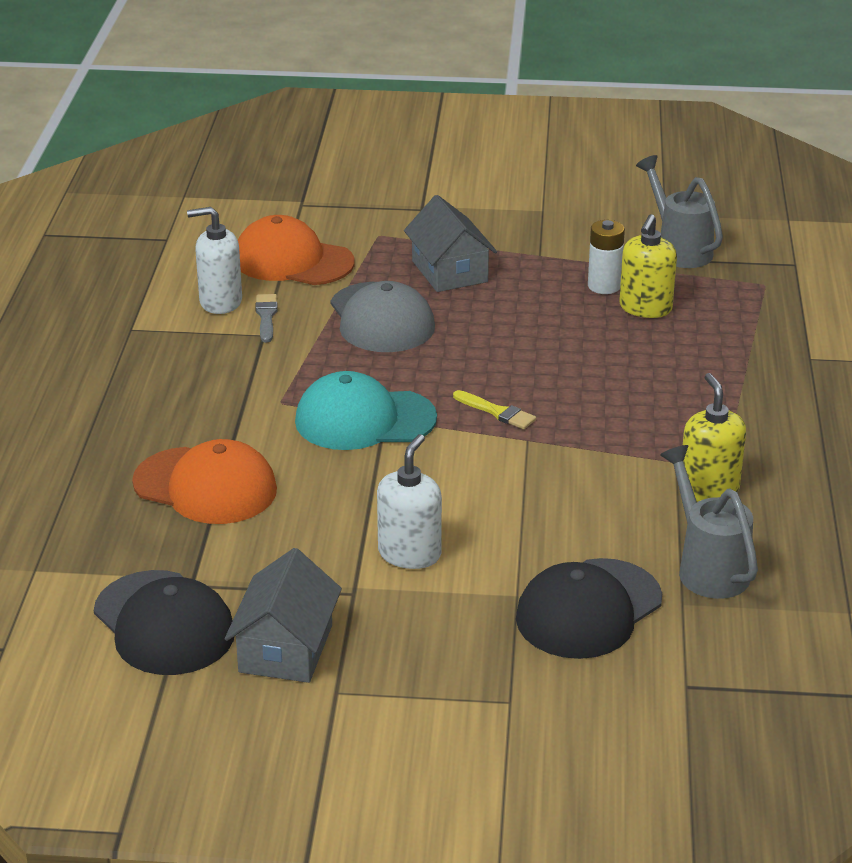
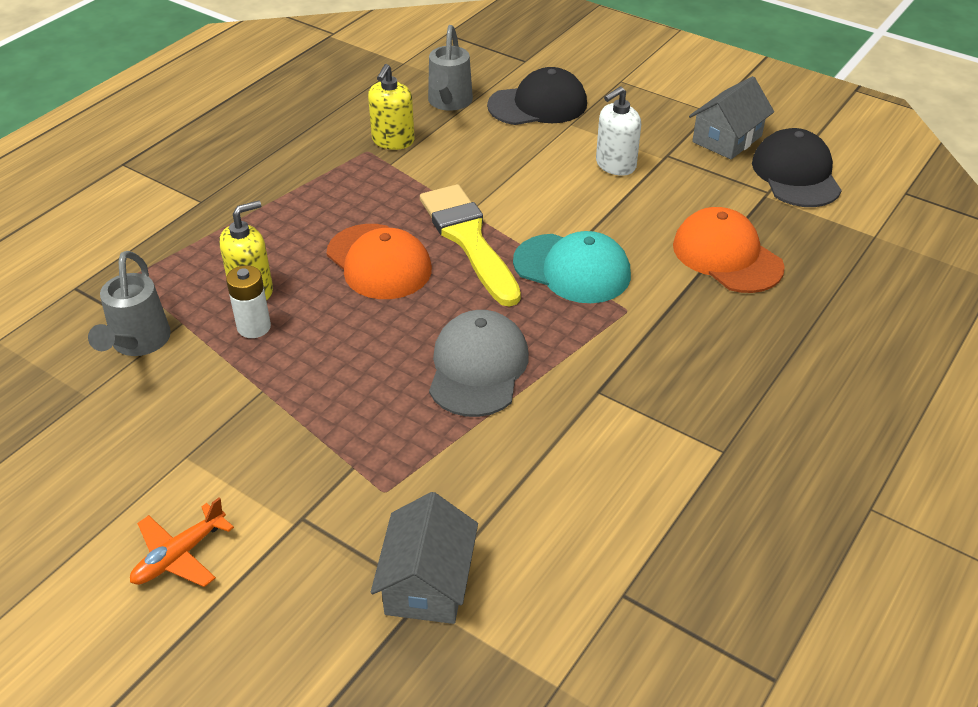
camera: 150 degrees left, 10 degrees up
white soap dispenser [187,207,242,314] -> none
orange cap [238,215,355,285] -> orange cap moved to [327,224,432,299]
grey brush [255,294,278,343] -> none
grey house [404,195,497,292] -> grey house moved to [371,492,478,624]
yellow brush [453,390,536,429] -> yellow brush [420,184,521,307], size x2.41
none -> orange plane [130,498,234,587]

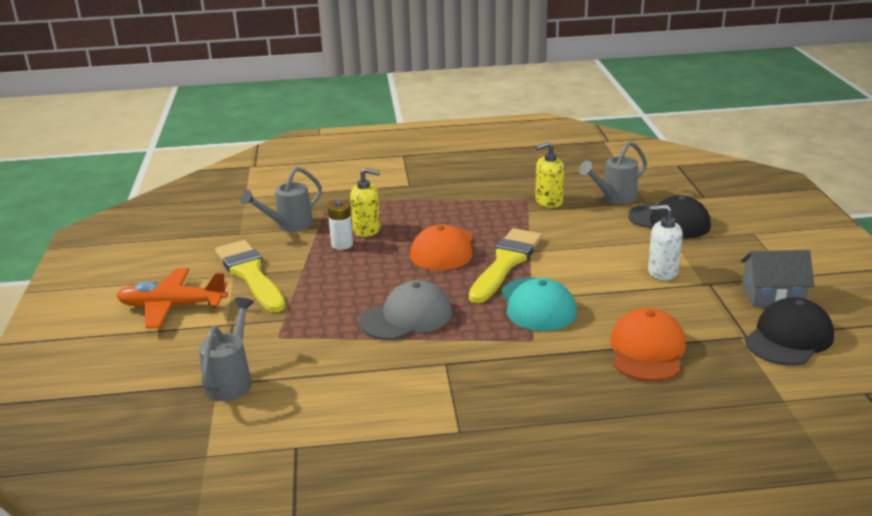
camera: 50 degrees right, 15 degrees down
orange plane [130,498,234,587] -> orange plane [116,268,228,328], size x1.65
grey house [371,492,478,624] -> grey watering can [199,297,254,401]
none -> yellow brush [215,240,286,312]

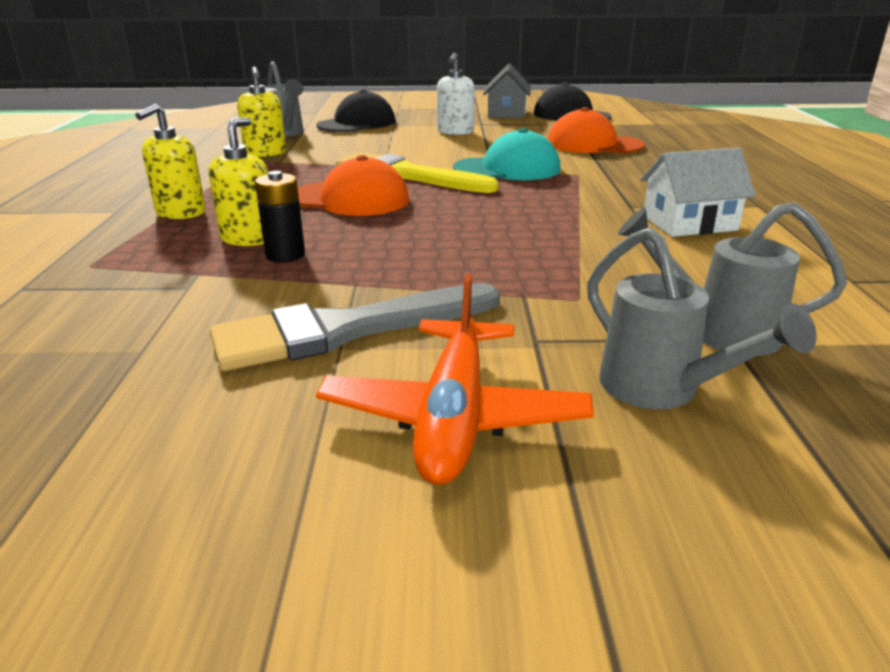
camera: 85 degrees left, 0 degrees up
yellow brush [215,240,286,312] -> grey brush [210,283,500,371]
grey watering can [240,167,322,232] -> grey watering can moved to [587,227,816,409]
white battery [328,200,353,250] -> black battery [255,171,305,263]
grey cap [359,280,452,340] -> none
none -> yellow soap dispenser [135,104,206,219]
none -> white house [641,148,756,237]

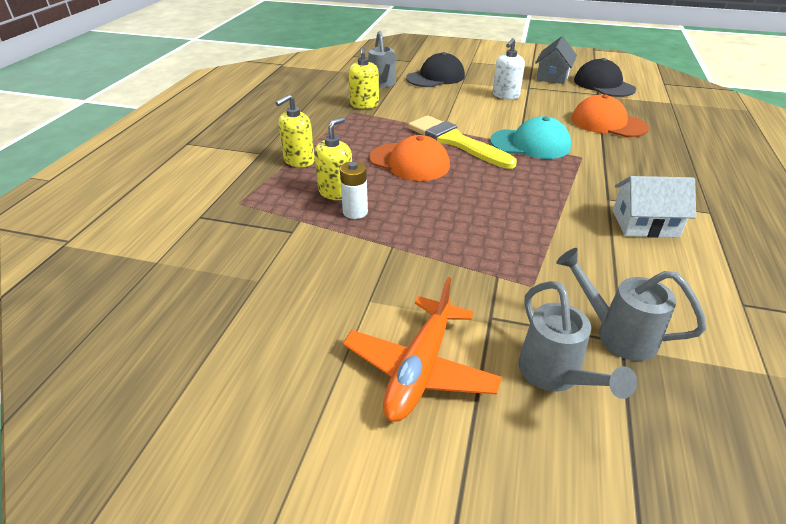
camera: 15 degrees right, 10 degrees up
grey brush [210,283,500,371] -> none
black battery [255,171,305,263] -> white battery [340,162,368,219]

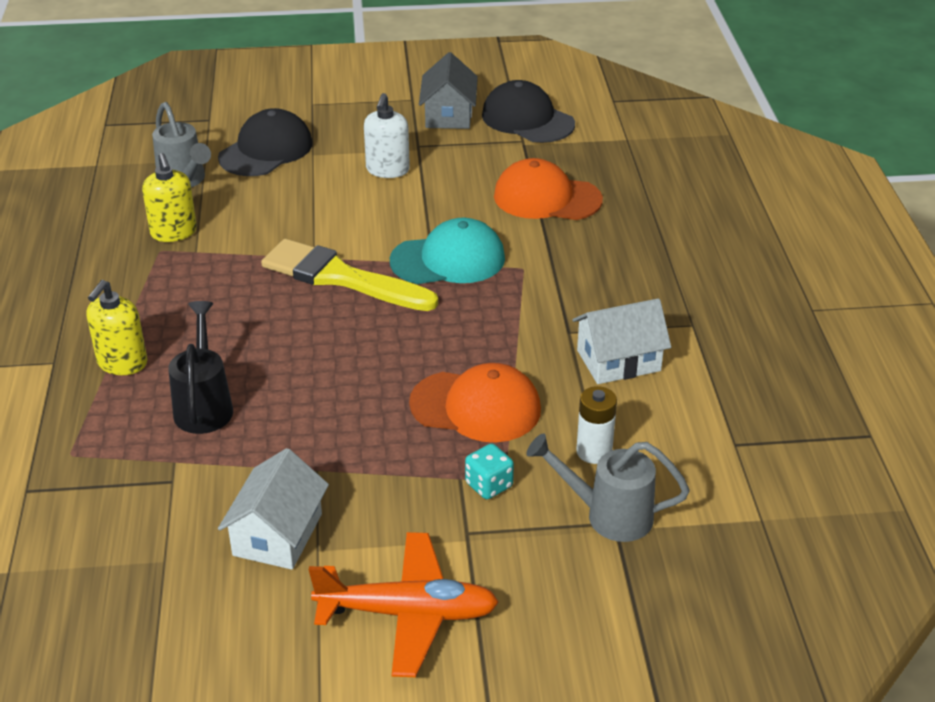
camera: 20 degrees left, 0 degrees up
yellow soap dispenser [315,117,352,200] -> black watering can [168,301,233,434]
white battery [340,162,368,219] -> white battery moved to [576,386,617,464]
orange plane [343,277,502,422] -> orange plane turned 90 degrees counterclockwise [309,532,499,677]
orange cap [369,135,450,181] -> orange cap moved to [409,363,541,442]
grey watering can [518,281,637,399] -> none
none -> white house [218,448,329,570]
none -> turquoise dice [465,444,514,499]

